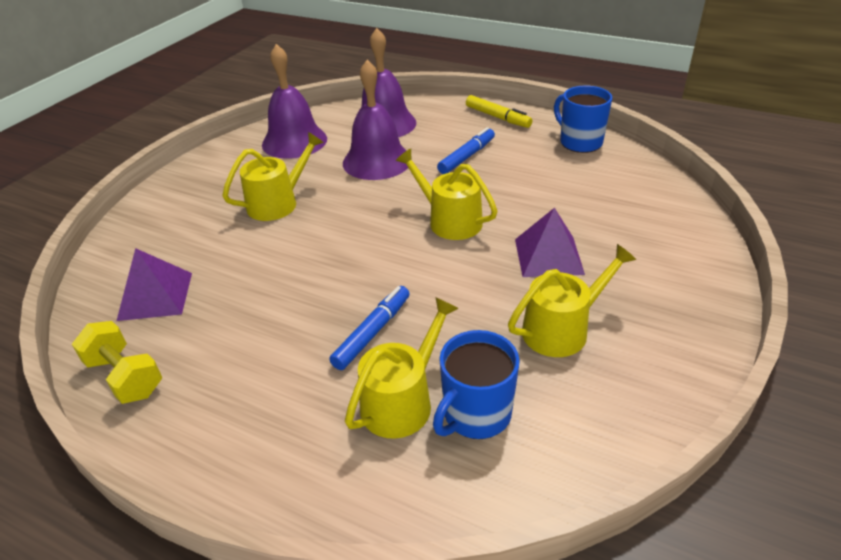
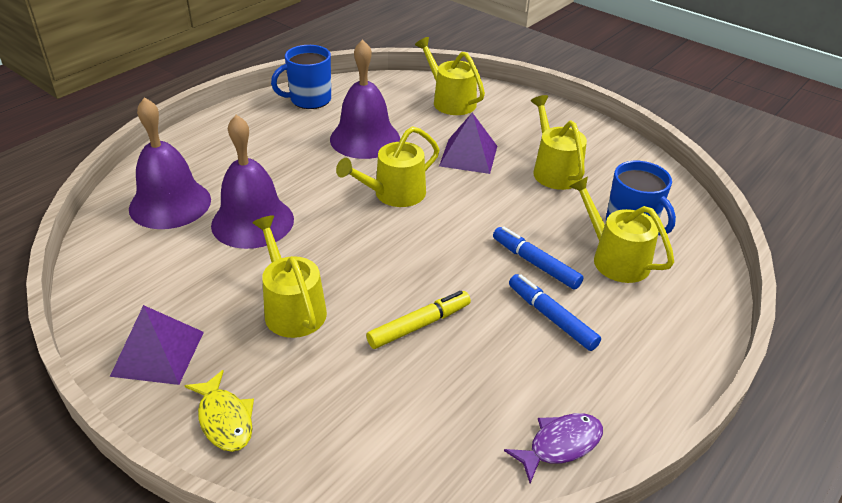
camera: 80 degrees left, 0 degrees up
yellow dumbbell [72,321,162,404] -> purple fish [504,413,603,483]
purple pyramid [117,248,192,321] -> purple pyramid moved to [110,305,204,385]
purple bell [262,44,327,159] -> purple bell moved to [330,39,400,159]
blue marker [437,127,495,174] -> blue marker moved to [509,274,601,351]
yellow marker [466,95,532,128] -> yellow marker moved to [366,291,471,349]
none -> yellow fish [184,370,254,452]
none -> yellow watering can [415,37,485,115]

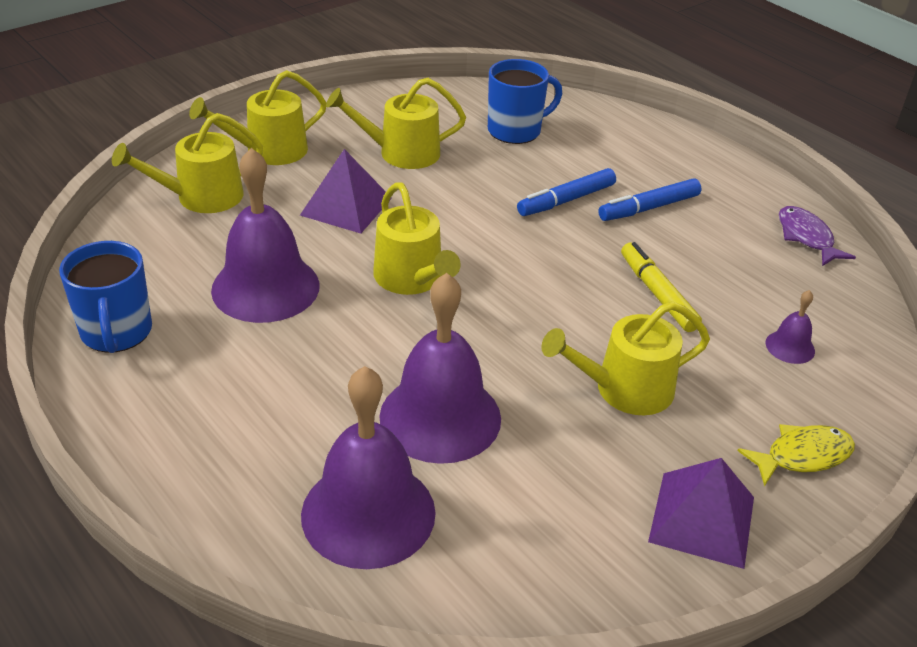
camera: 80 degrees left, 0 degrees up
yellow watering can [569,176,674,283] -> yellow watering can moved to [189,70,326,165]
none -> purple bell [765,290,815,364]

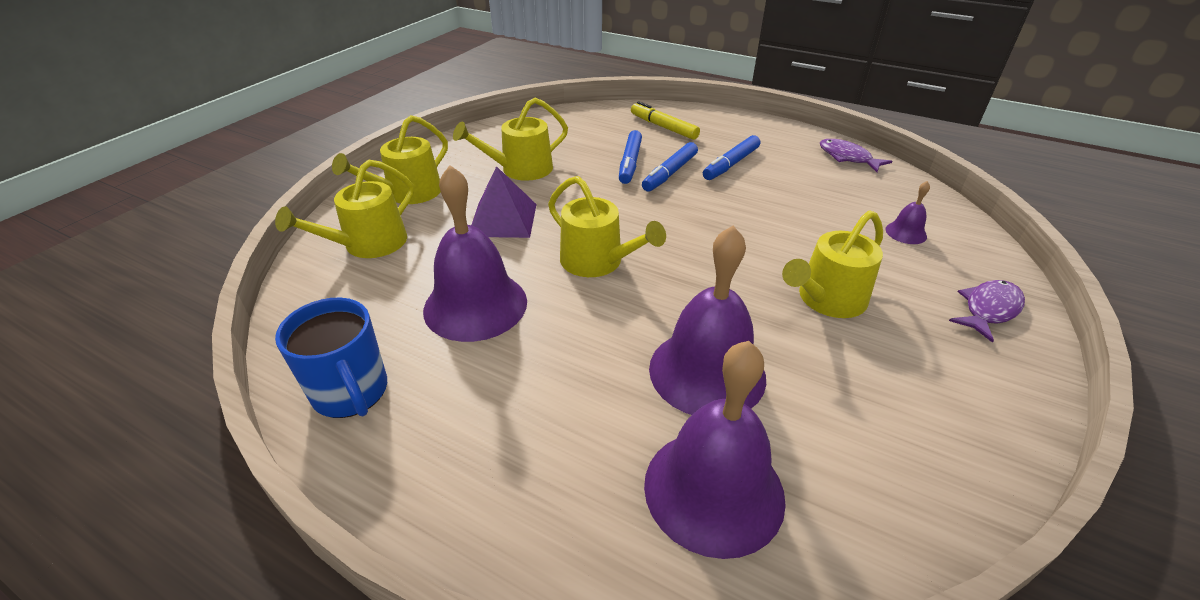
camera: 20 degrees left, 0 degrees up
blue mug [488,59,562,144] -> none
yellow marker [621,242,702,332] -> yellow marker moved to [631,101,700,140]
purple pyramid [648,458,754,569] -> none
yellow fish [737,424,855,487] -> purple fish [949,280,1025,343]
none -> blue marker [619,130,642,184]

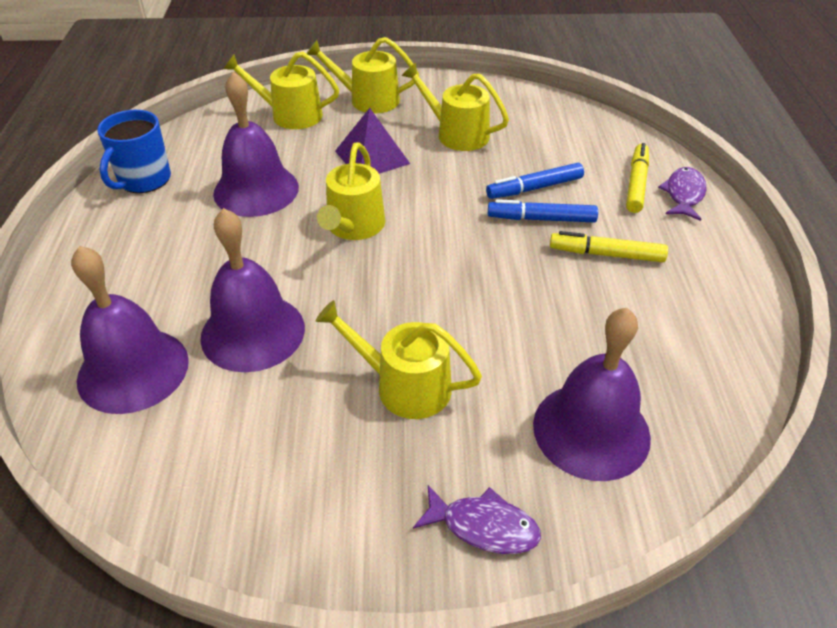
camera: 60 degrees right, 5 degrees up
blue marker [703,135,760,180] -> yellow marker [550,231,668,262]
purple fish [820,139,892,172] -> purple fish moved to [658,167,707,221]
purple bell [885,181,930,244] -> purple bell [533,308,651,481], size x2.27

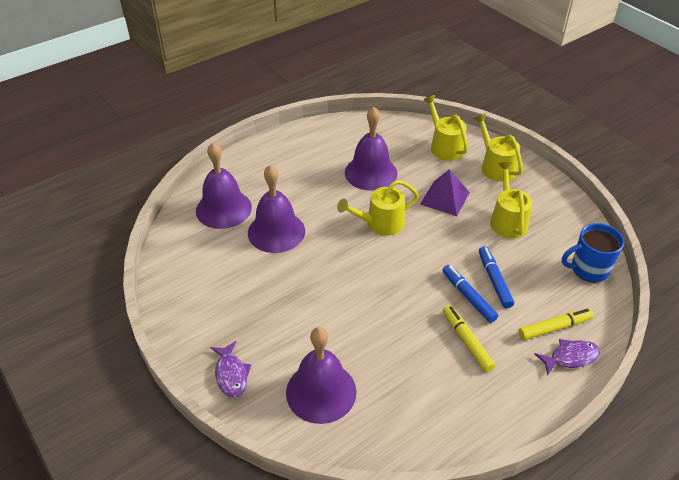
camera: 55 degrees right, 0 degrees up
blue mug [97,110,171,193] -> blue mug moved to [562,223,624,282]
yellow watering can [315,300,482,419] -> none
blue marker [486,163,584,199] -> blue marker turned 45 degrees clockwise [479,246,514,308]

